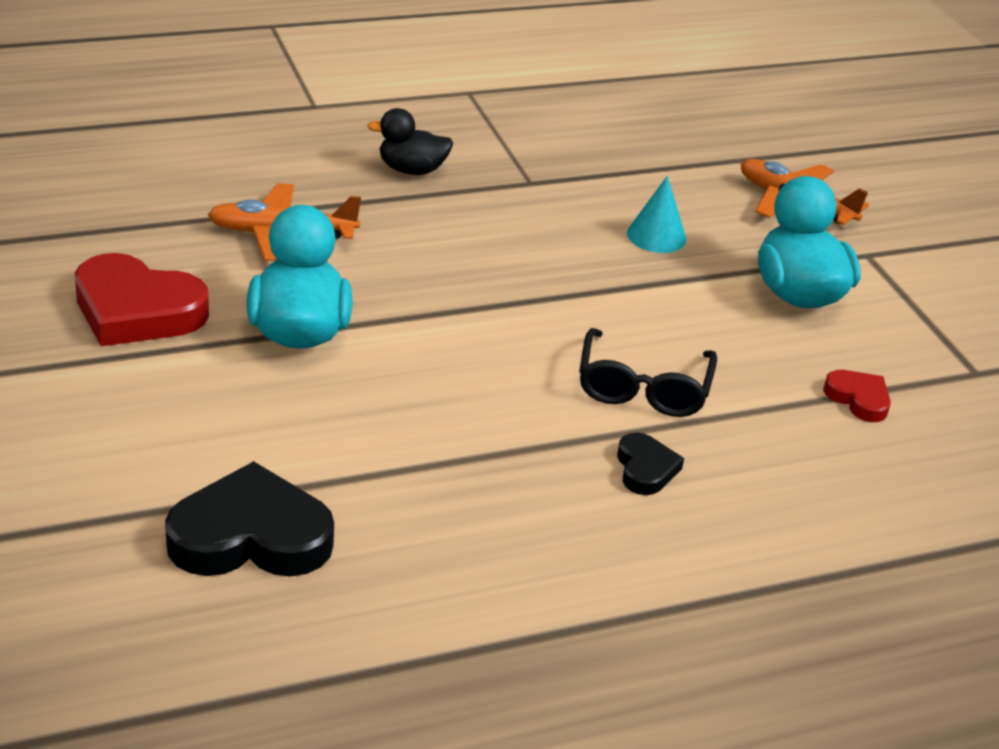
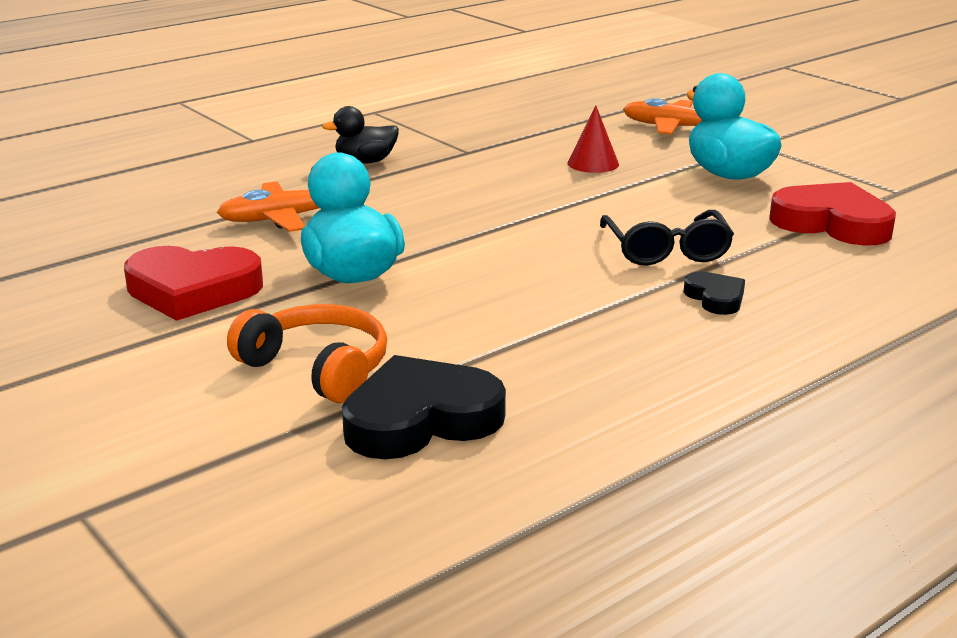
camera: 15 degrees left, 10 degrees down
turquoise cone [627,176,686,253] -> red cone [567,106,619,173]
red heart [823,370,891,422] -> red heart [769,182,896,246], size x1.95
none -> orange headphones [227,304,387,403]

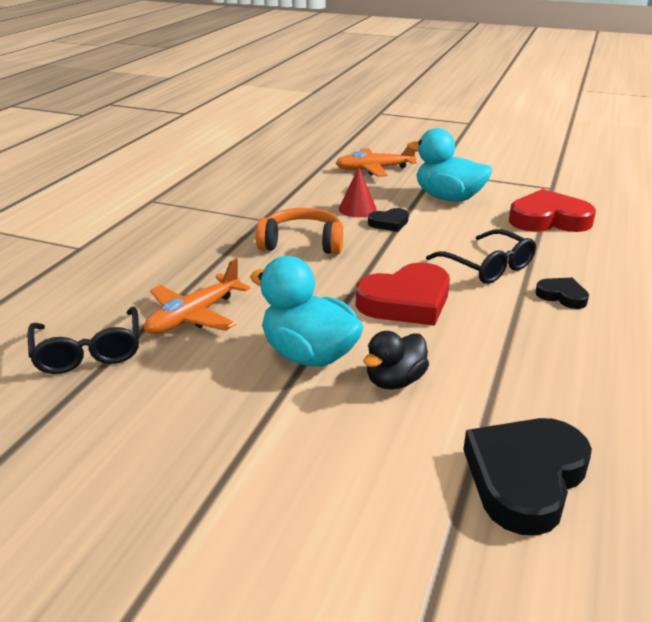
camera: 30 degrees left, 5 degrees up
red heart [124,246,263,321] -> red heart moved to [356,262,450,326]
orange headphones [227,304,387,403] -> orange headphones moved to [256,208,343,254]
black duck [322,106,399,164] -> black duck moved to [363,331,429,390]
none -> black glasses [27,307,139,374]
none -> black heart [368,208,409,232]

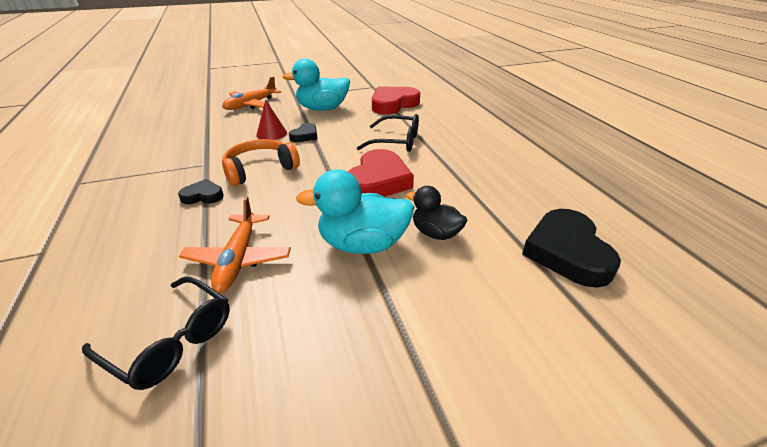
camera: 40 degrees left, 5 degrees up
black duck [363,331,429,390] -> black duck turned 120 degrees clockwise [406,186,467,240]
black heart [535,278,589,309] -> black heart moved to [178,179,224,204]

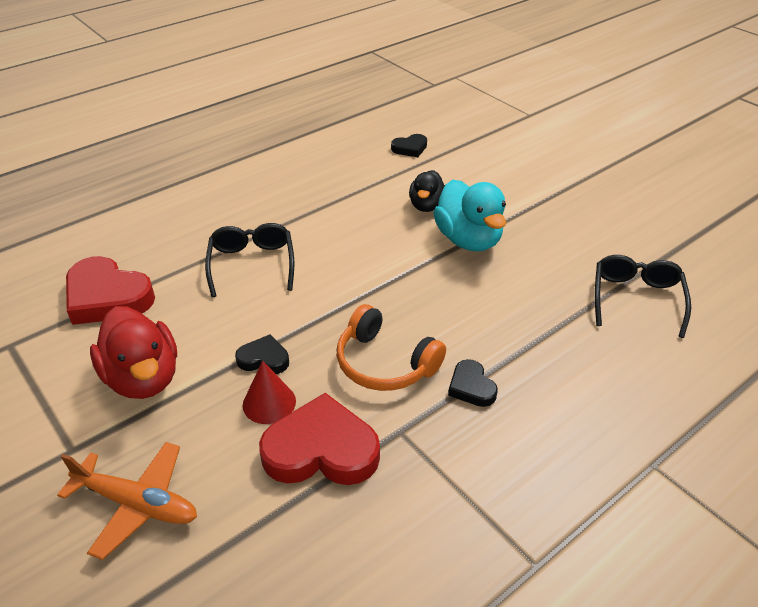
camera: 110 degrees left, 5 degrees up
orange plane [179,196,291,293] -> none
turquoise duck [282,59,350,111] -> red duck [90,306,177,399]
red heart [348,149,414,197] -> red heart moved to [259,393,380,485]
black heart [522,209,621,288] -> black heart [391,134,427,157], size x0.51

